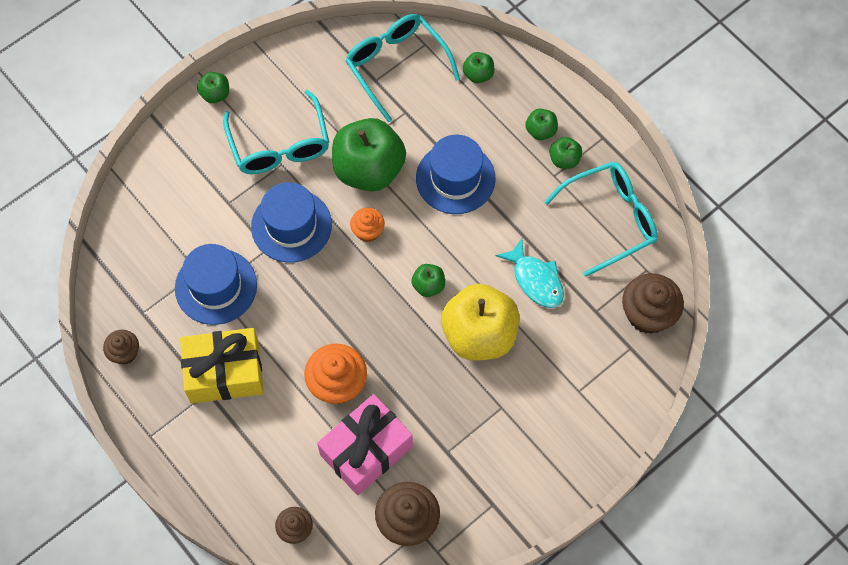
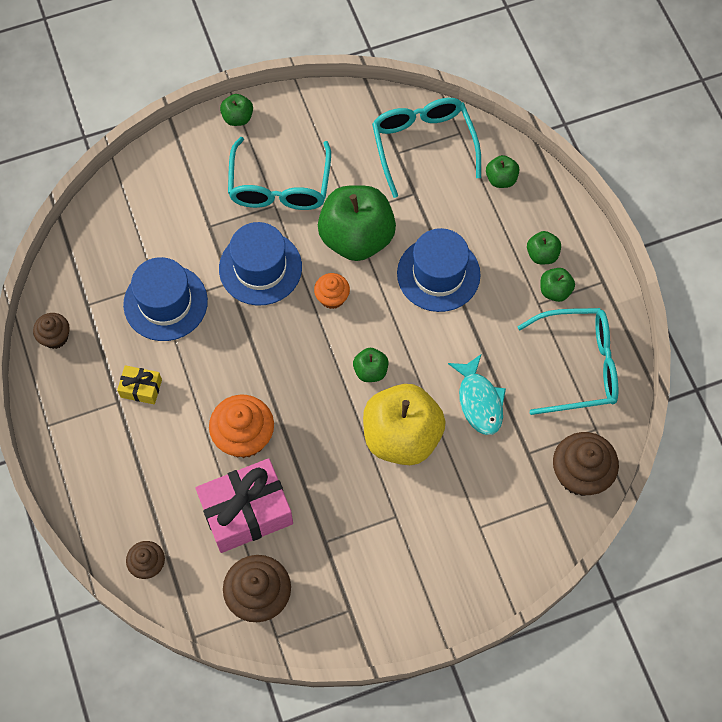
camera: 20 degrees right, 0 degrees up
yellow gift [180,328,264,404] -> yellow gift [117,365,162,404], size x0.48

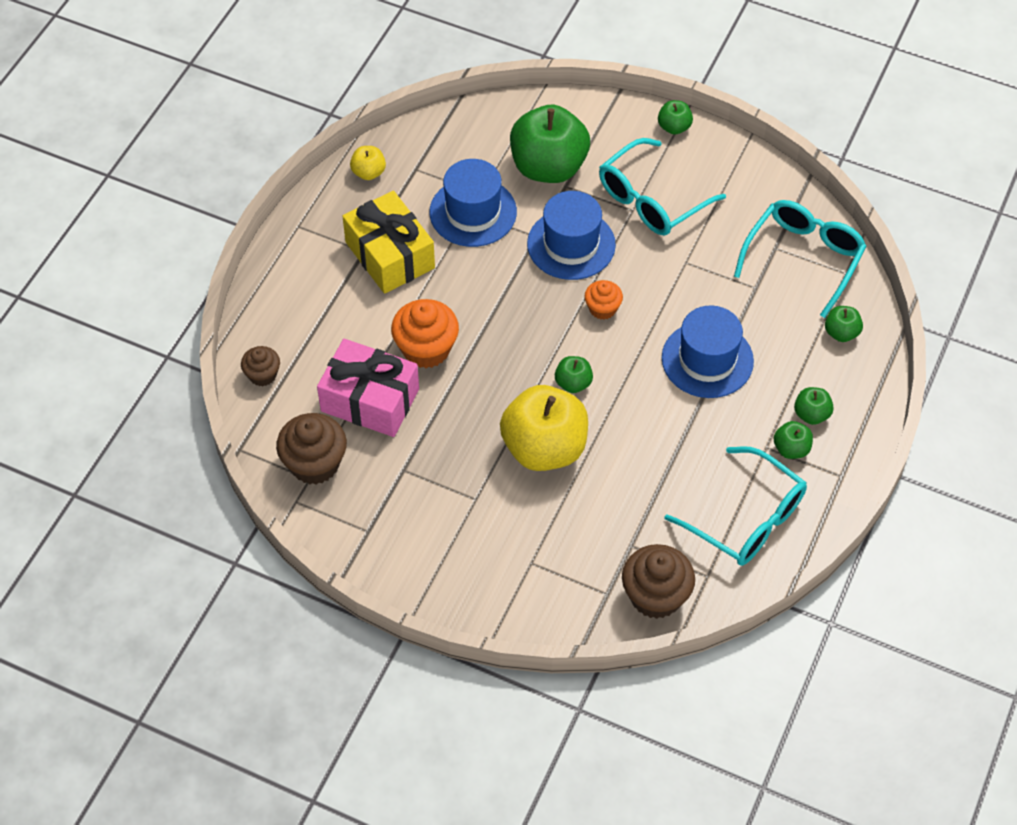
camera: 45 degrees right, 10 degrees down
brown cupcake [33,313,70,349] -> yellow apple [350,146,386,180]
yellow gift [117,365,162,404] -> yellow gift [342,191,435,294], size x2.10
green apple [318,185,396,261] -> green apple moved to [510,105,590,183]
turquoise fish [448,354,506,435] -> none

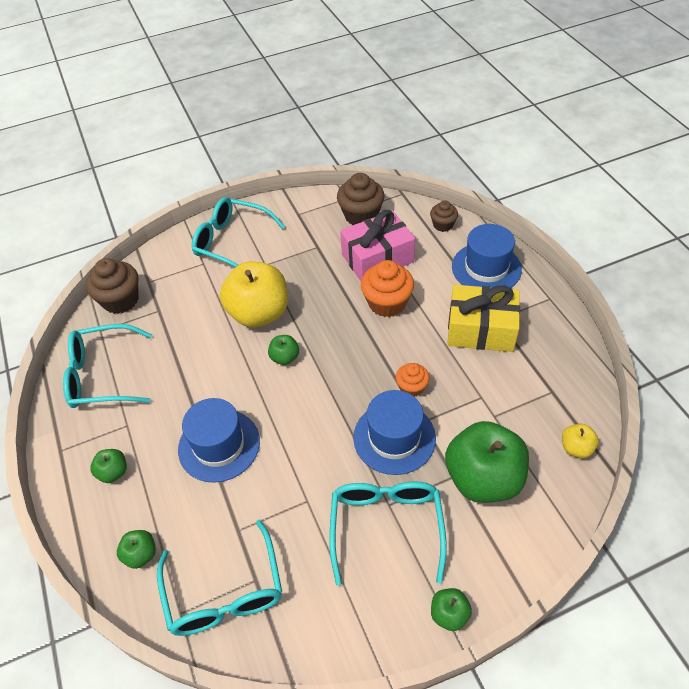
camera: 135 degrees right, 5 degrees down
yellow apple [350,146,386,180] -> yellow apple moved to [562,424,599,458]
blue hat [430,159,517,247] -> blue hat moved to [452,224,522,288]
orange cupcake [584,280,623,320] -> orange cupcake moved to [396,363,429,397]
green apple [774,421,813,459] -> none
none -> turquoise glasses [192,197,285,267]

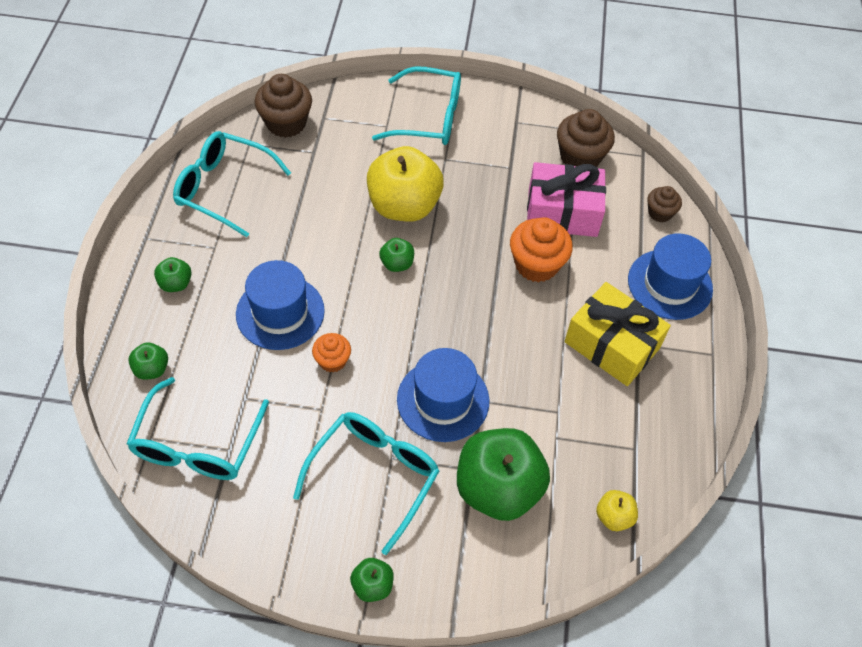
camera: 25 degrees right, 5 degrees up
turquoise glasses [192,197,285,267] -> turquoise glasses turned 135 degrees clockwise [372,67,461,145]
orange cupcake [396,363,429,397] -> orange cupcake moved to [312,333,351,373]

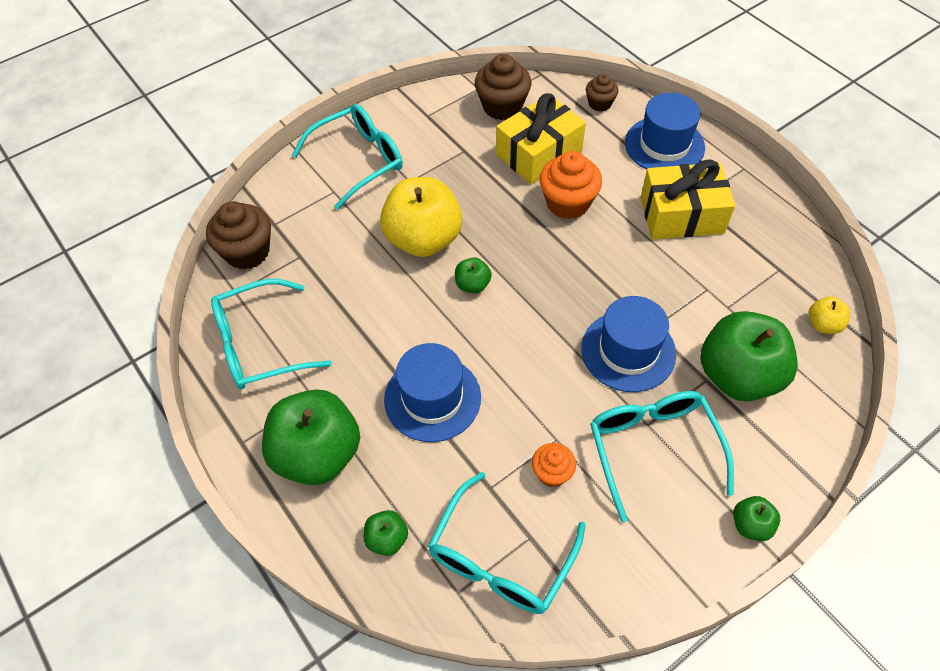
camera: 40 degrees left, 0 degrees up
turquoise glasses [127,377,269,480] -> turquoise glasses turned 60 degrees clockwise [428,472,585,614]
green apple [154,257,192,292] -> green apple [262,389,360,485], size x2.25
orange cupcake [312,333,351,373] -> orange cupcake moved to [532,443,576,487]
pink gift [527,162,606,237] -> yellow gift [496,93,586,184]

